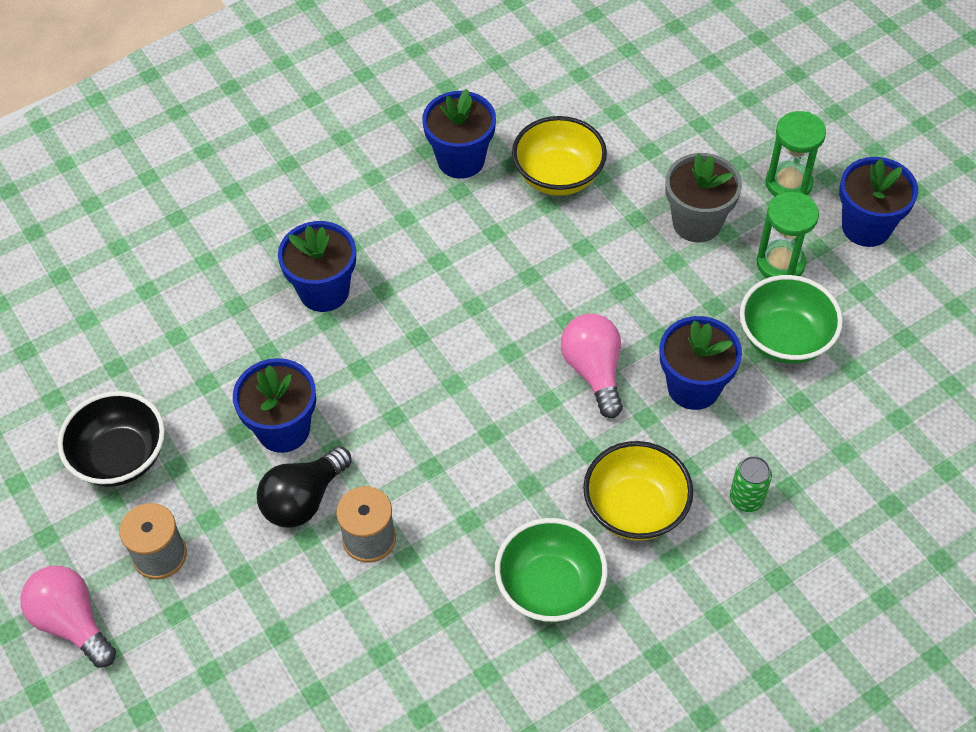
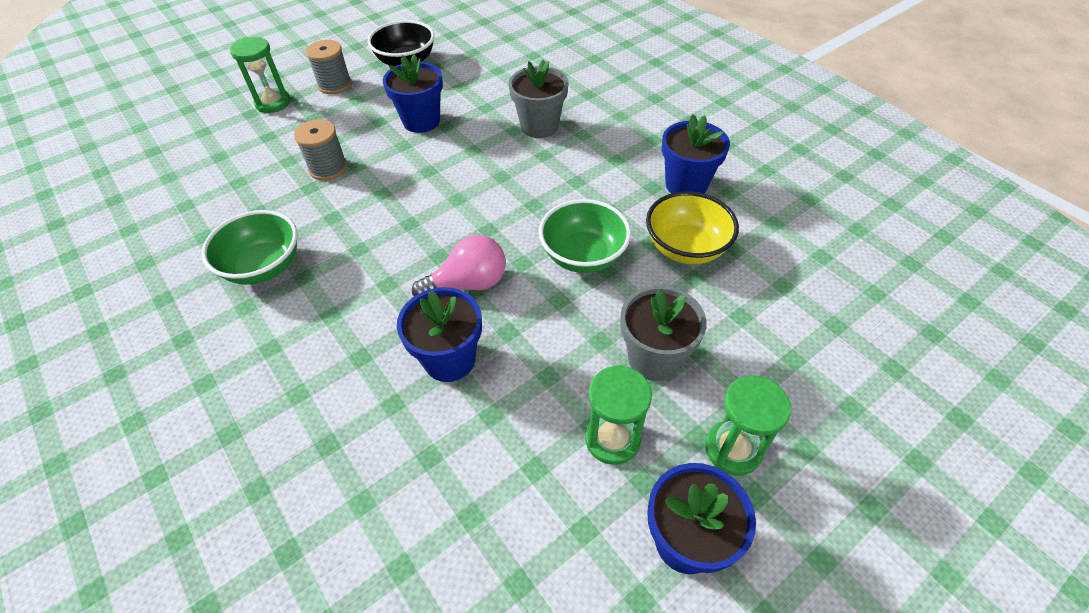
camera: 85 degrees right, 5 degrees down
pink light bulb [20,566,116,668] -> none
black light bulb [257,446,352,528] -> none
blue flower pot [278,221,356,312] -> grey flower pot [509,60,569,138]
yellow bowl [583,441,693,541] -> none
green can [730,456,772,512] -> none
green bowl [740,275,843,364] -> green bowl moved to [539,199,631,273]
none -> green hourglass [230,37,290,113]

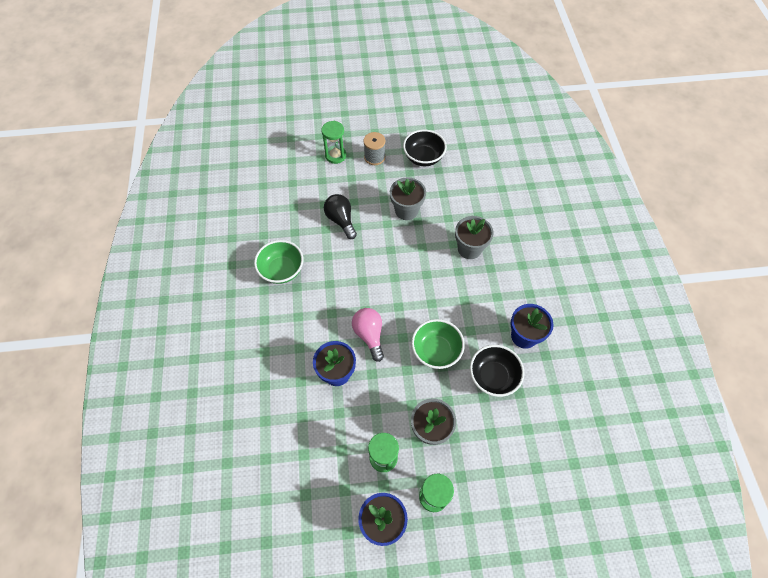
camera: 30 degrees right, 10 degrees up
grey spool [294,119,347,181] -> black light bulb [324,194,357,239]
blue flower pot [383,54,443,133] -> grey flower pot [390,177,426,220]
pink light bulb [412,235,506,296] -> pink light bulb turned 120 degrees counterclockwise [352,308,384,362]
yellow bowl [646,191,739,264] -> black bowl [470,345,524,397]

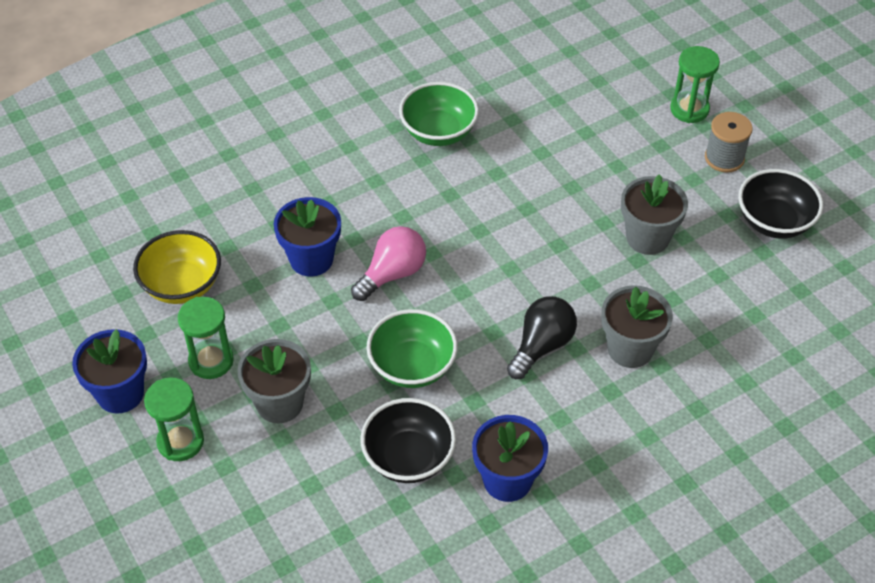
camera: 65 degrees right, 10 degrees down
black light bulb [324,194,357,239] -> black light bulb moved to [507,296,577,379]
none -> yellow bowl [133,230,221,304]

